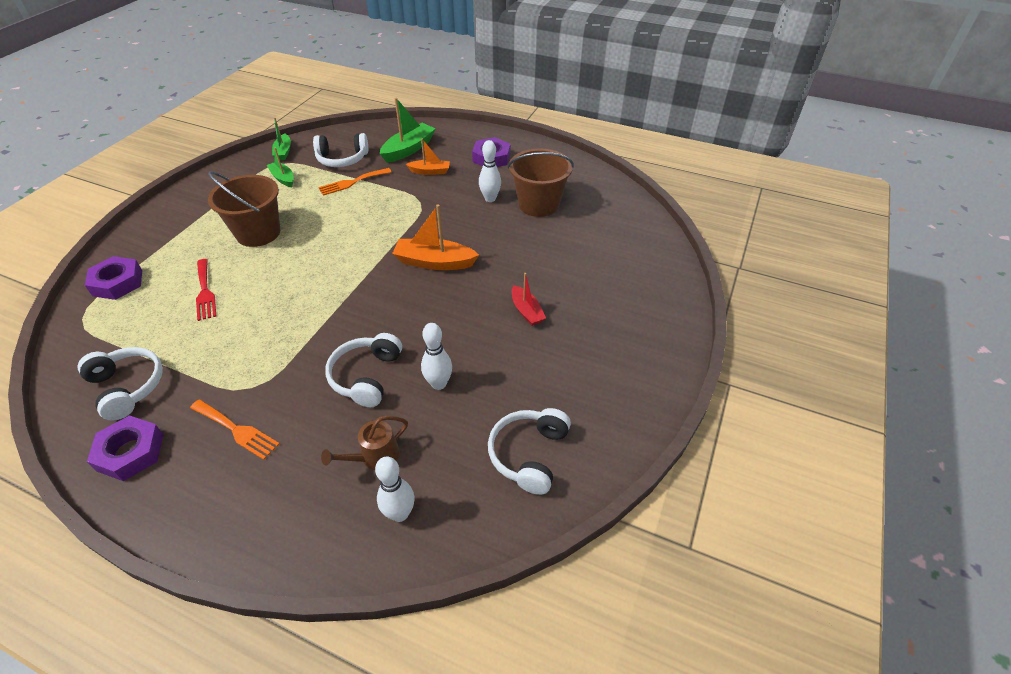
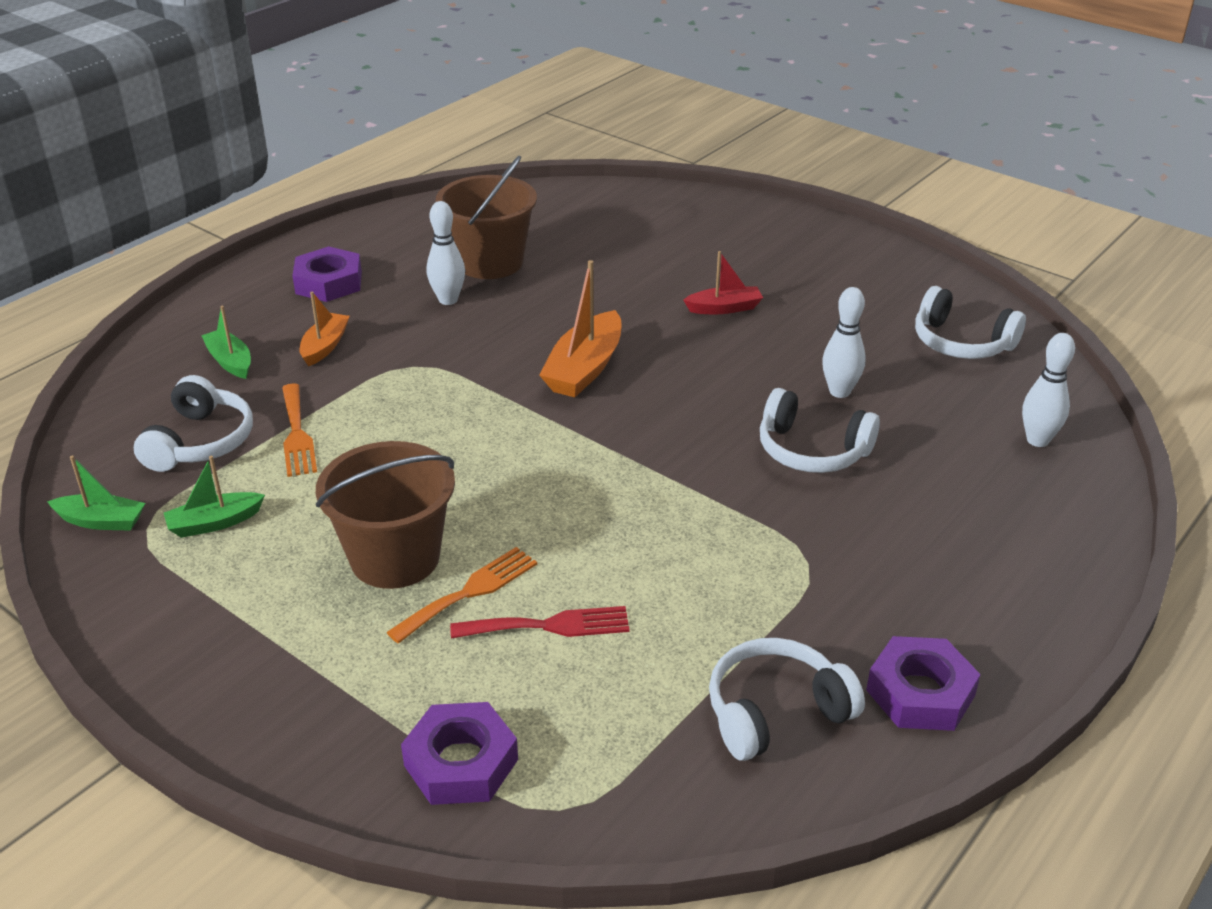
camera: 75 degrees left, 10 degrees down
orange fork [190,399,280,460] -> orange fork moved to [386,547,537,643]
brown watering can [321,416,408,470] -> none
green boat [380,98,436,163] -> green boat [201,306,251,379], size x0.61

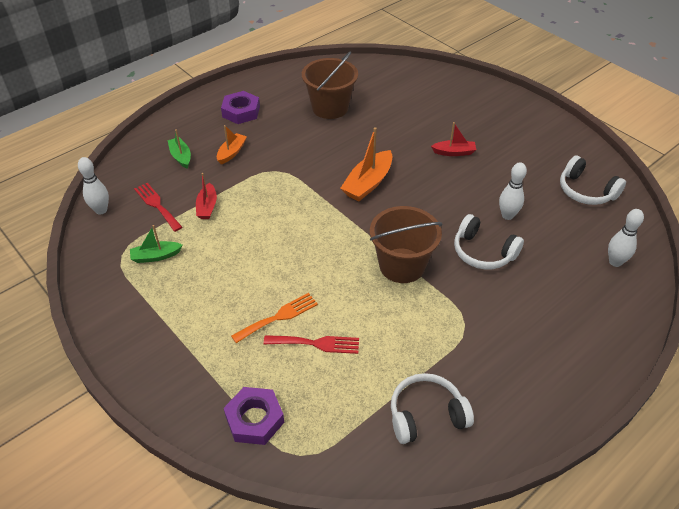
camera: 10 degrees right, 10 degrees up
green boat [47,456,145,531] -> none
white headphones [134,375,253,472] -> red fork [134,183,182,232]
orange fork [282,384,317,477] -> red boat [196,173,217,219]
brown bucket [316,441,455,589] -> brown bucket moved to [370,206,443,283]
white bowling pin [427,201,465,305] -> white bowling pin moved to [78,157,109,215]
purple nut [866,636,981,731] -> none

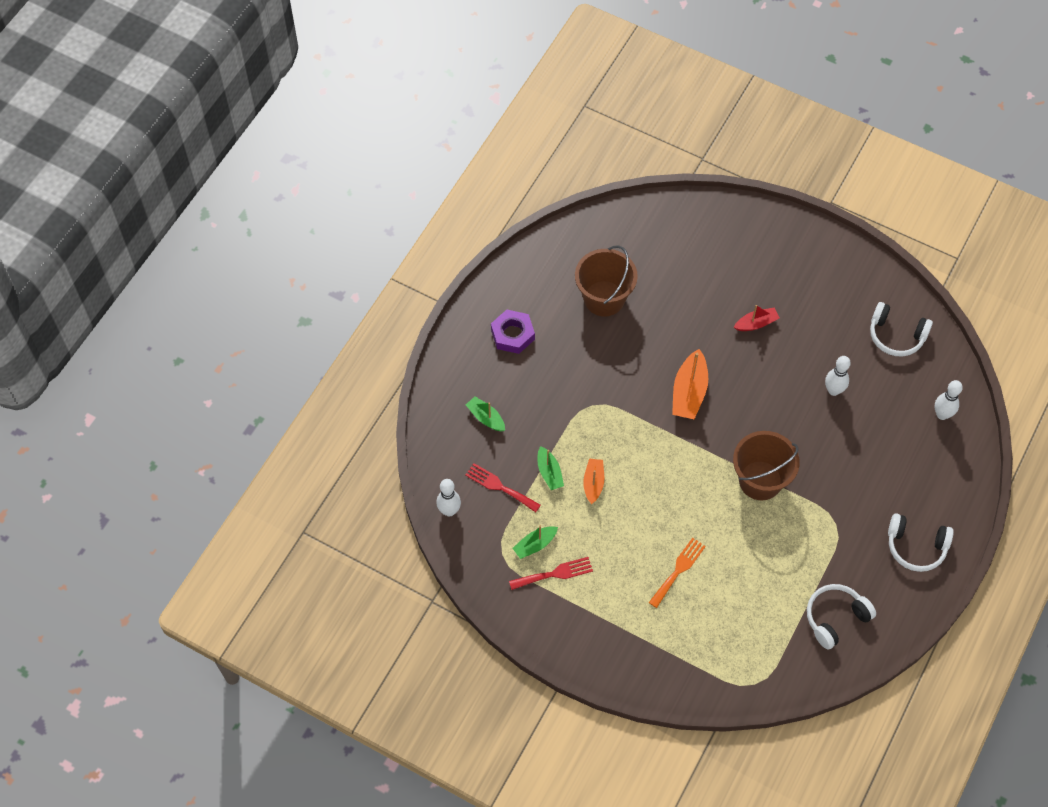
camera: 20 degrees left, 15 degrees up
red boat [196,173,217,219] -> green boat [538,446,564,490]
orange boat [217,125,247,164] -> orange boat moved to [583,459,604,504]
purple nut [224,387,284,445] -> none
red fork [264,335,359,354] -> red fork moved to [509,557,593,590]
white headphones [454,214,524,270] -> white headphones moved to [888,513,954,572]

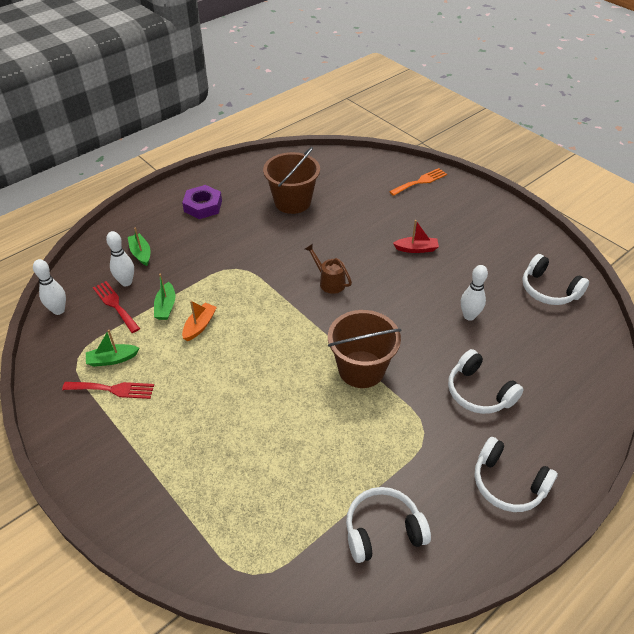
camera: 20 degrees right, 15 degrees down
orange fork [649,538,706,608] -> orange fork moved to [389,168,447,196]
orange boat [672,349,708,419] -> brown watering can [305,244,352,294]
white bowling pin [935,380,963,420] -> white bowling pin moved to [106,231,134,286]
none -> white headphones [448,349,524,414]

